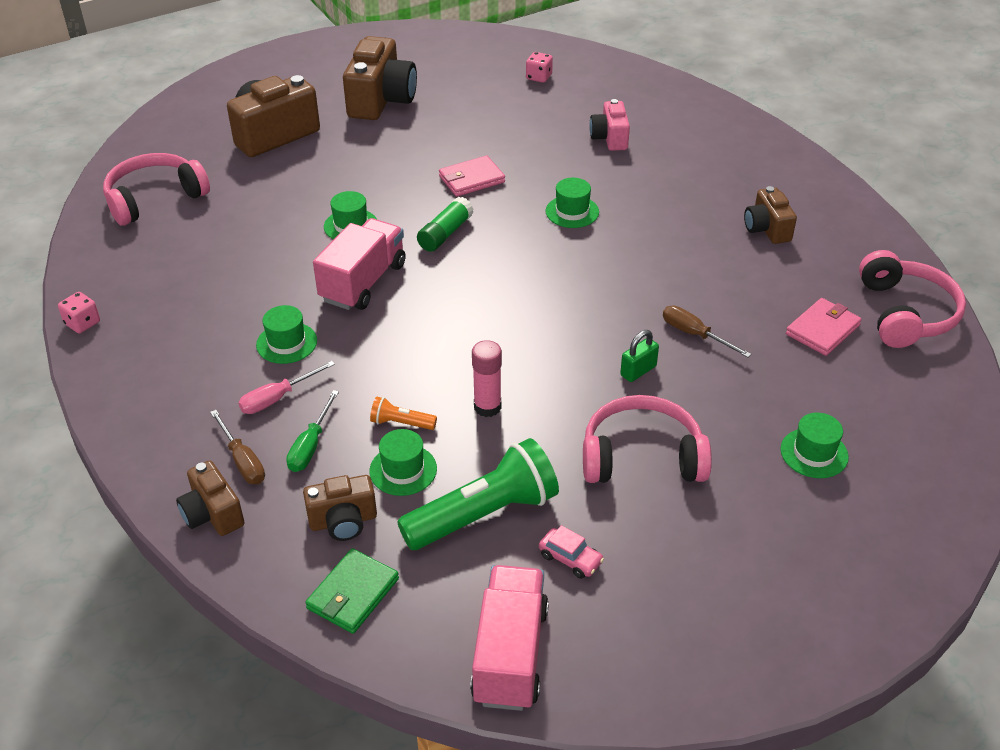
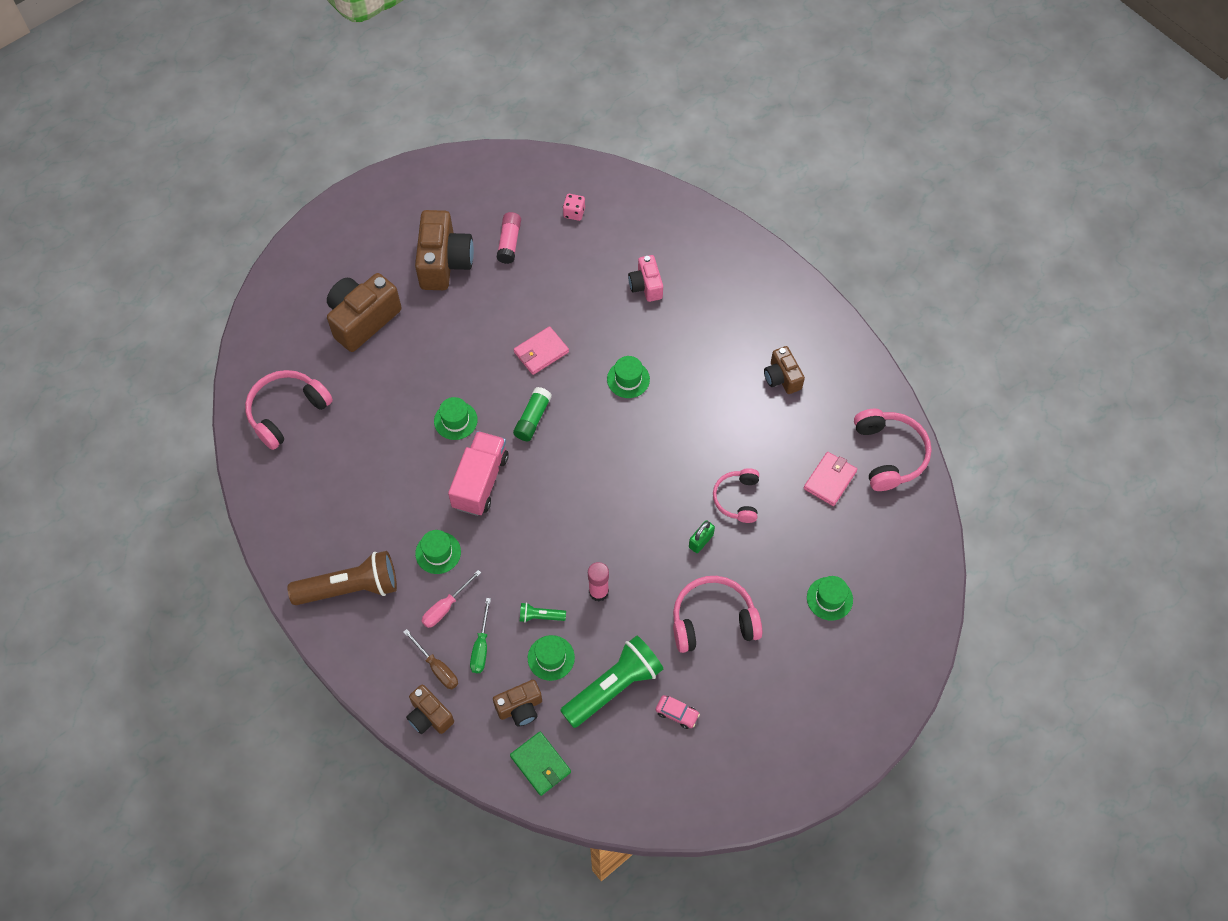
camera: 10 degrees left, 20 degrees up
pink dice [58,292,100,333] -> none
green wallet [305,548,399,634] -> green wallet turned 60 degrees counterclockwise [510,732,571,796]
orange flashlight [370,397,437,430] -> green flashlight [520,603,566,622]
pink truck [470,565,549,711] -> none
brown screwdriver [663,306,751,358] -> pink headphones [713,468,759,523]
none -> brown flashlight [288,551,397,605]
none -> pink glue stick [497,212,521,264]

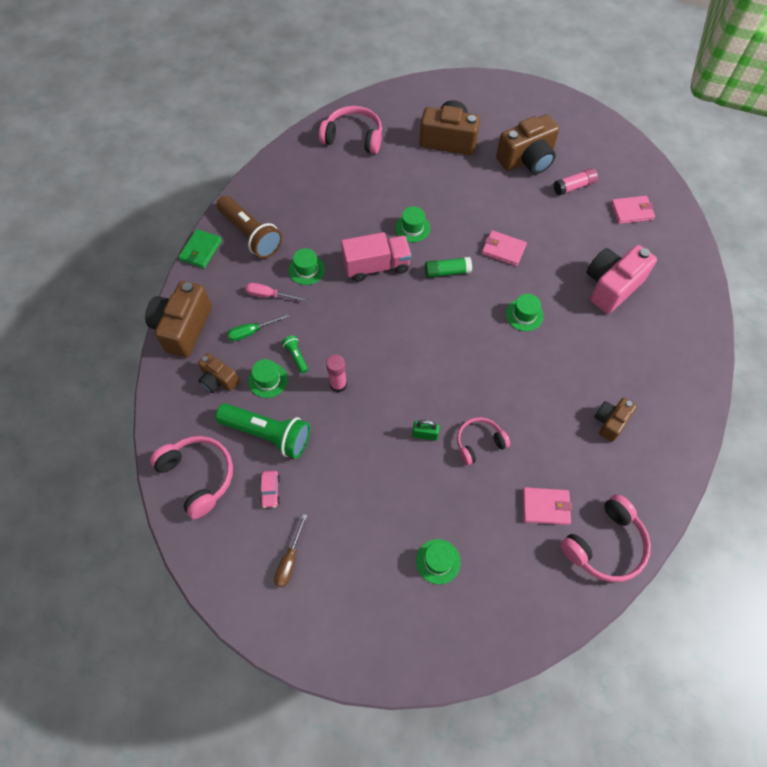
camera: 60 degrees right, 0 degrees up
brown screwdriver [404,629,458,689] -> brown screwdriver moved to [274,514,307,587]
brown camera [406,685,454,734] -> brown camera [145,281,212,357], size x1.76
green wallet [510,732,571,796] -> green wallet moved to [178,229,222,268]
pink dice [563,194,585,221] -> pink wallet [611,196,655,224]
pink camera [628,255,663,302] -> pink camera [586,245,657,314], size x1.76
pink headphones [673,576,762,653] -> pink headphones moved to [150,436,233,519]

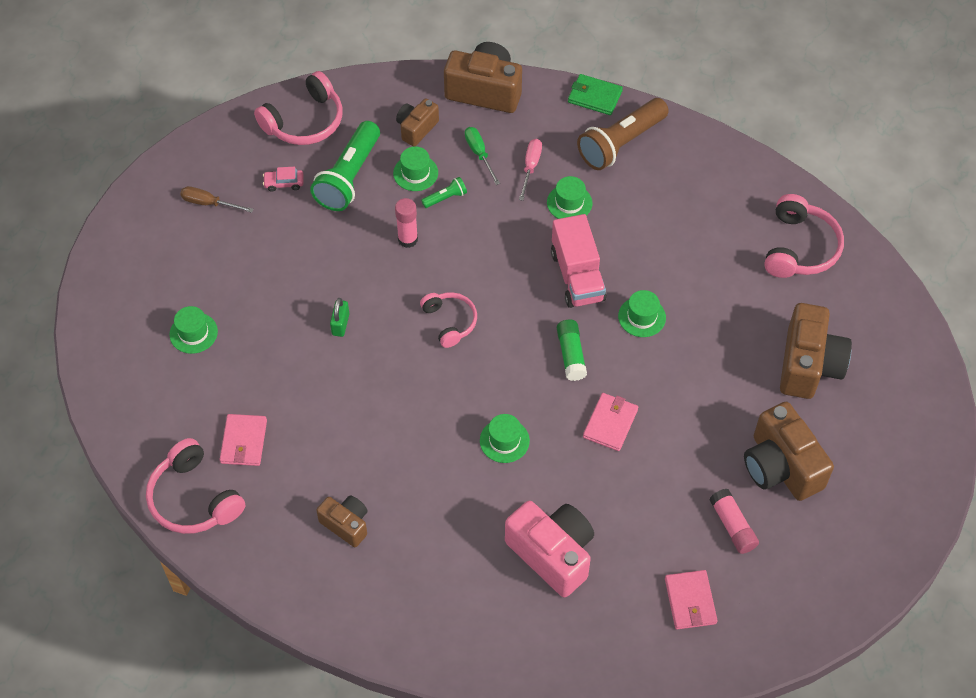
camera: 90 degrees right, 5 degrees down
pink headphones [457,417,510,465] -> pink headphones moved to [420,292,477,348]

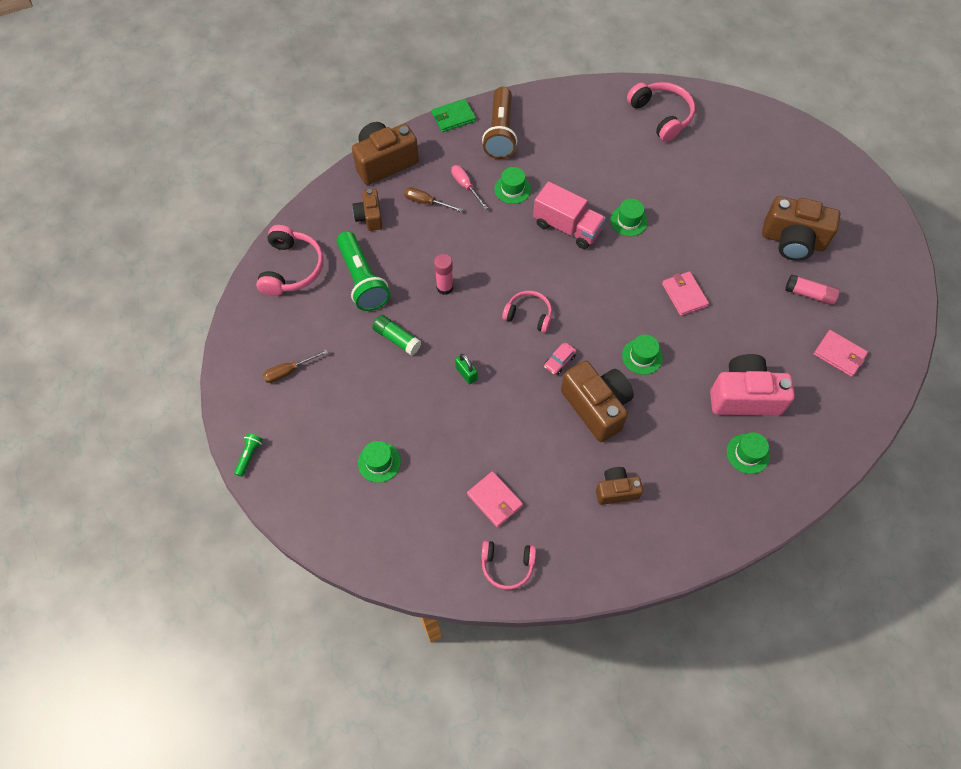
camera: 45 degrees left, 5 degrees up
pink headphones [146,438,245,534] -> pink headphones [481,541,536,590], size x0.65
pink car [263,167,304,192] -> pink car moved to [544,343,577,375]
green hat [393,147,438,191] -> green hat moved to [727,432,770,474]
green flashlight [421,177,467,208] -> green flashlight moved to [234,433,263,477]
green screwdriver [465,127,500,185] -> brown screwdriver [404,187,463,212]
green glue stick [557,319,587,381] -> green glue stick moved to [372,315,421,355]
brown camera [780,303,852,399] -> brown camera moved to [561,361,634,442]

